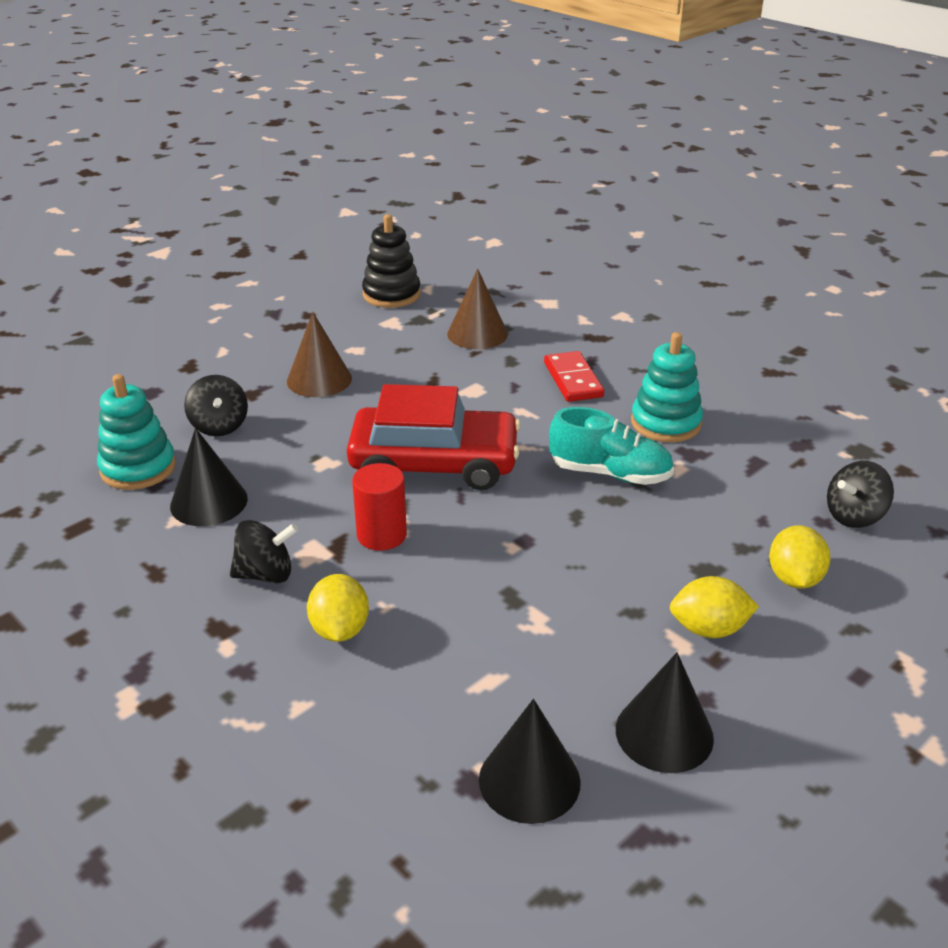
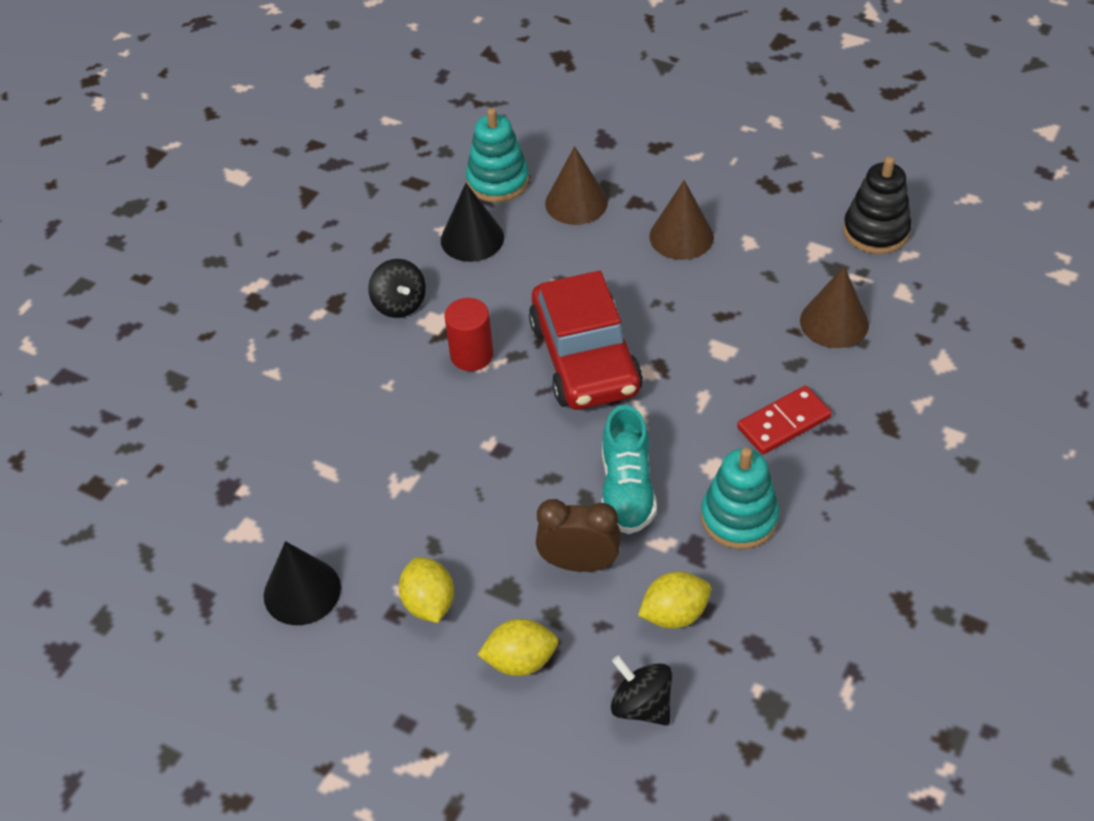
camera: 75 degrees right, 15 degrees up
black spinning top [184,375,248,436] -> brown cone [545,146,608,225]
yellow lemon [307,574,369,642] -> yellow lemon moved to [638,572,711,629]
black cone [479,699,581,824] -> none
none -> brown clock [536,499,621,572]

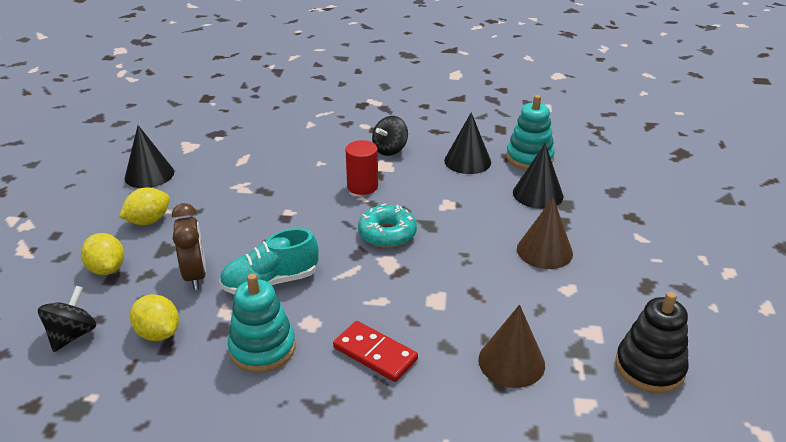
camera: 65 degrees right, 15 degrees down
red car [529,271,643,410] -> turquoise donut [358,204,417,248]
brown cone [545,146,608,225] -> black cone [513,143,563,209]

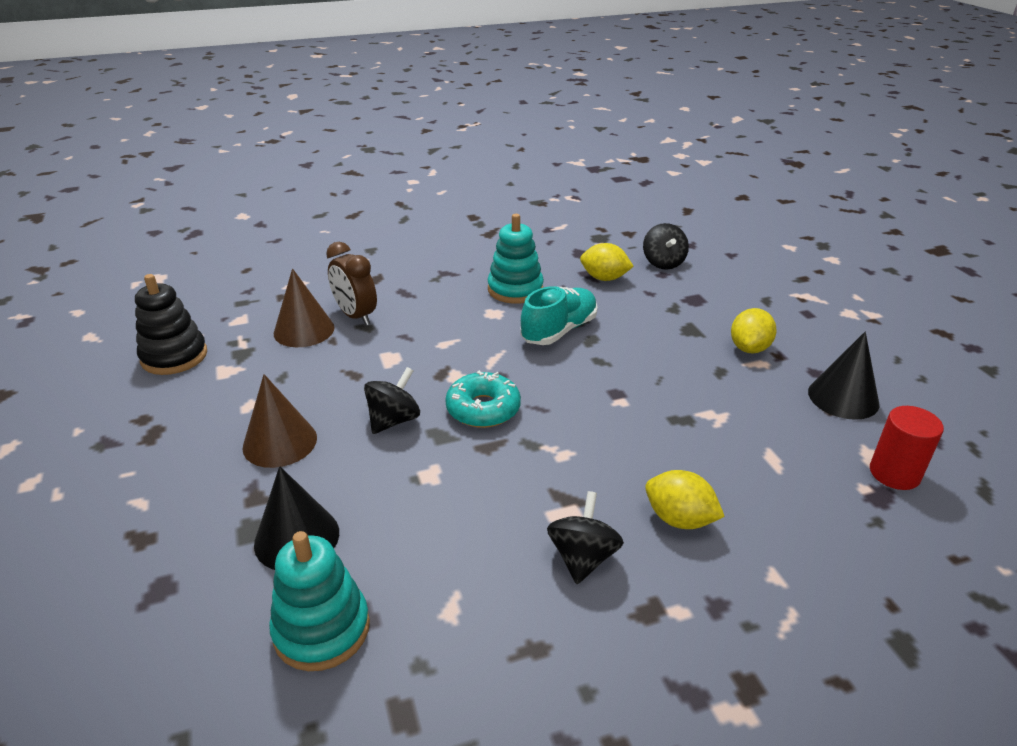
camera: 155 degrees right, 0 degrees up
yellow lemon [81,233,124,275] -> yellow lemon moved to [645,470,725,529]
brown clock [172,203,206,290] -> brown clock moved to [326,242,377,325]
red domino [333,321,418,382] -> none
red cylinder [346,140,378,195] -> red cylinder moved to [870,406,944,490]
black cone [444,112,491,174] -> none
none -> black spinning top [364,367,420,434]

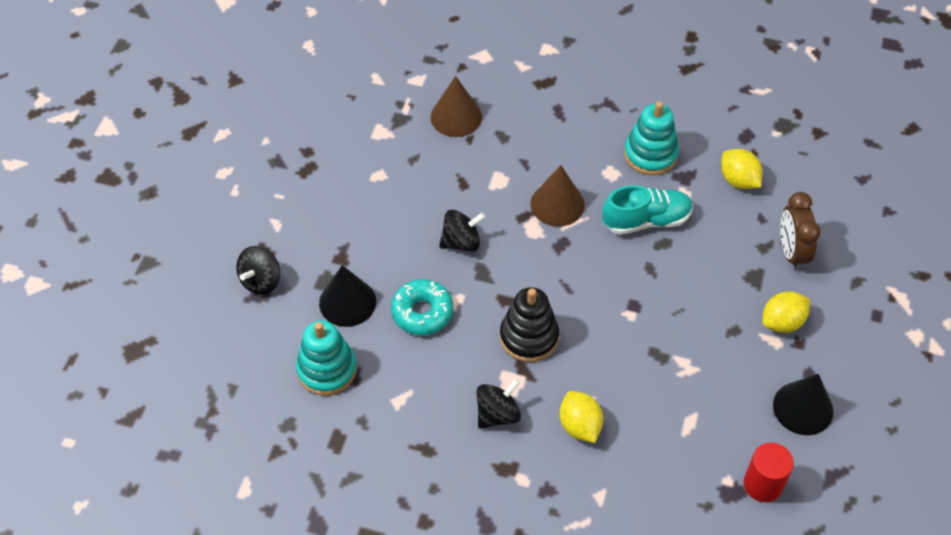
camera: 35 degrees right, 20 degrees up
black stacking toy [135,274,207,375] -> black stacking toy moved to [500,287,559,362]
brown cone [242,374,317,468] -> brown cone moved to [531,165,585,226]
brown clock [326,242,377,325] -> brown clock moved to [780,192,820,271]
turquoise donut [445,370,521,428] -> turquoise donut moved to [391,279,453,335]
black spinning top [643,223,689,270] -> black spinning top moved to [236,246,280,295]

